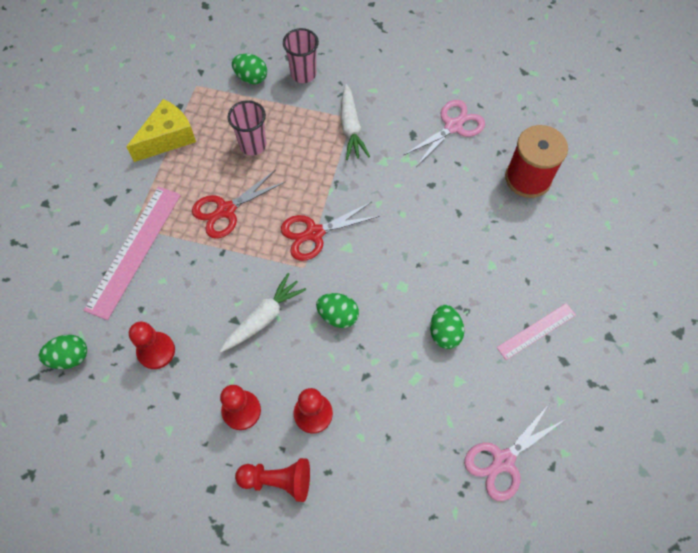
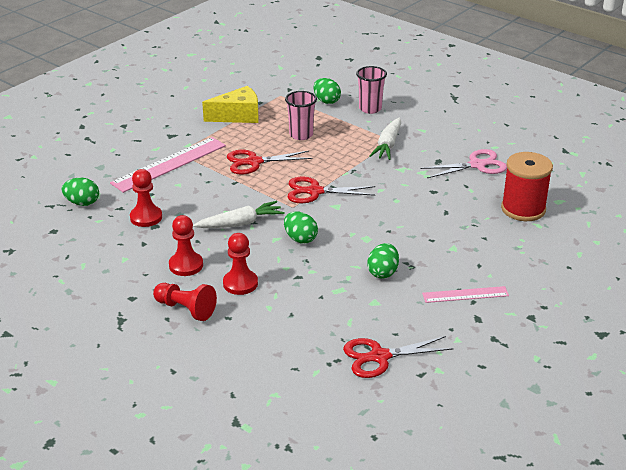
camera: 25 degrees right, 30 degrees down
pink scissors [464,404,564,501] -> red scissors [343,336,454,378]

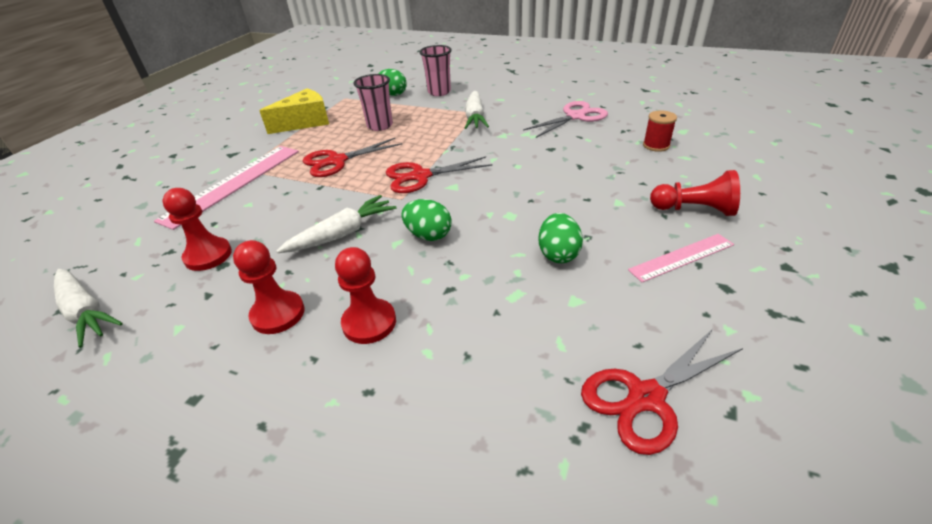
camera: 15 degrees left, 5 degrees up
green egg [62,178,99,206] -> none
red pawn [153,283,217,321] -> red pawn moved to [650,170,740,216]
red spool [501,152,553,221] -> red spool [643,110,677,152], size x0.51
none -> white carrot [54,269,123,348]

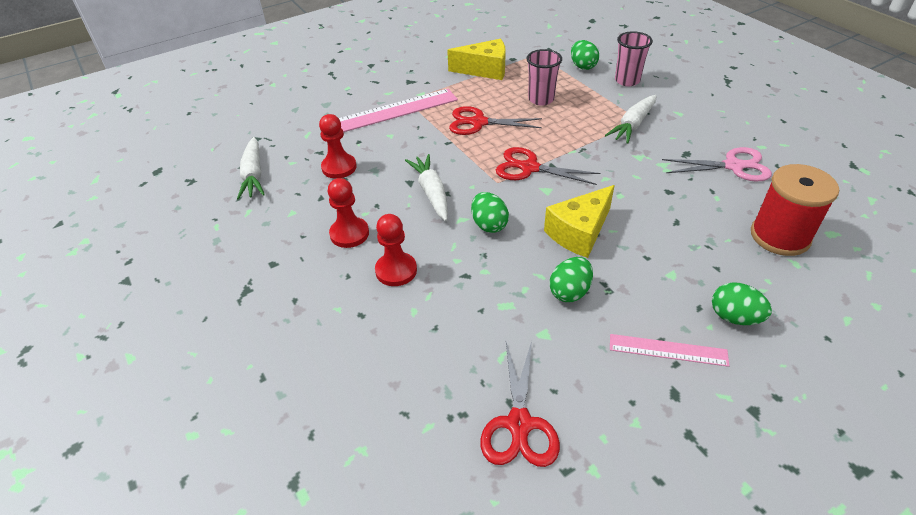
camera: 35 degrees right, 5 degrees up
white carrot [276,195,396,253] -> white carrot turned 105 degrees counterclockwise [405,154,448,221]
red scissors [581,329,743,455] -> red scissors turned 90 degrees counterclockwise [480,341,560,467]
red spool [643,110,677,152] -> red spool [751,164,839,256], size x1.94
red pawn [650,170,740,216] -> green egg [712,282,772,325]
none -> yellow cheese [544,185,615,258]

